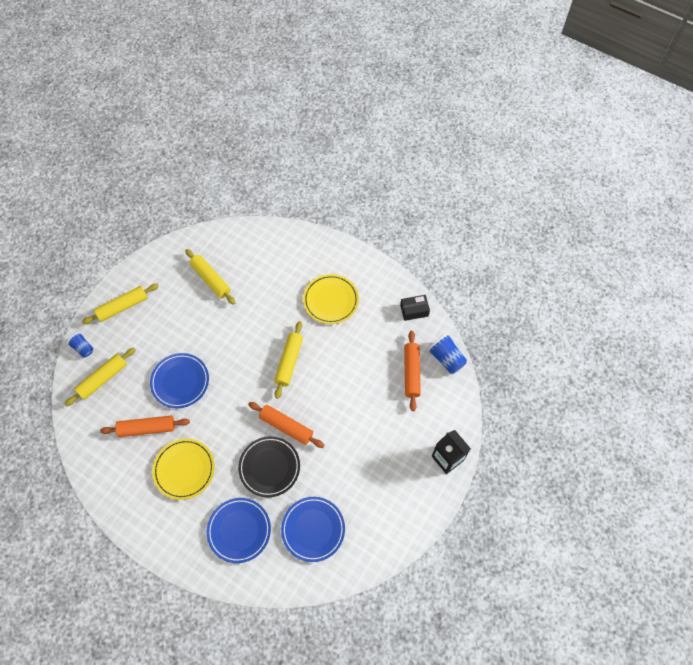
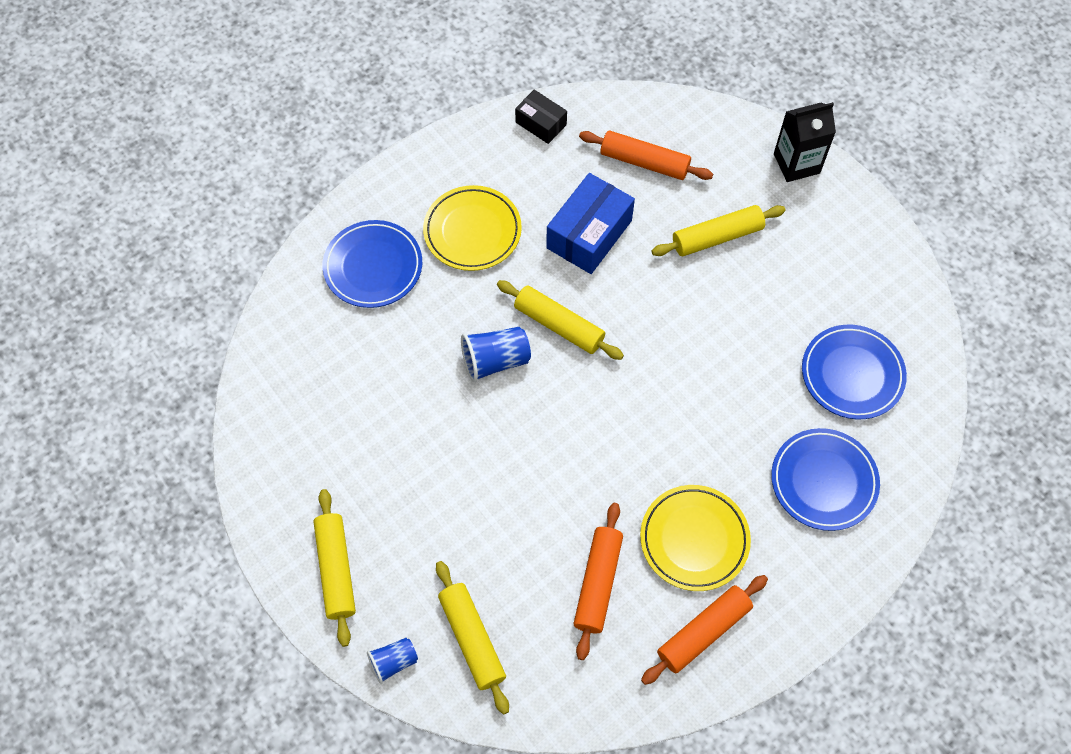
camera: 70 degrees left, 0 degrees up
blue plate [150,353,209,408] -> blue plate moved to [322,220,422,308]
yellow rolling pin [185,249,235,305] -> yellow rolling pin moved to [652,205,786,256]
black plate [238,436,300,497] -> none
orange rolling pin [248,402,324,448] -> orange rolling pin moved to [641,575,768,685]
black box [400,295,430,321] -> black box turned 60 degrees counterclockwise [515,90,567,144]
blue cup [427,333,467,374] -> blue cup moved to [461,327,531,382]
none -> blue box [546,173,635,274]

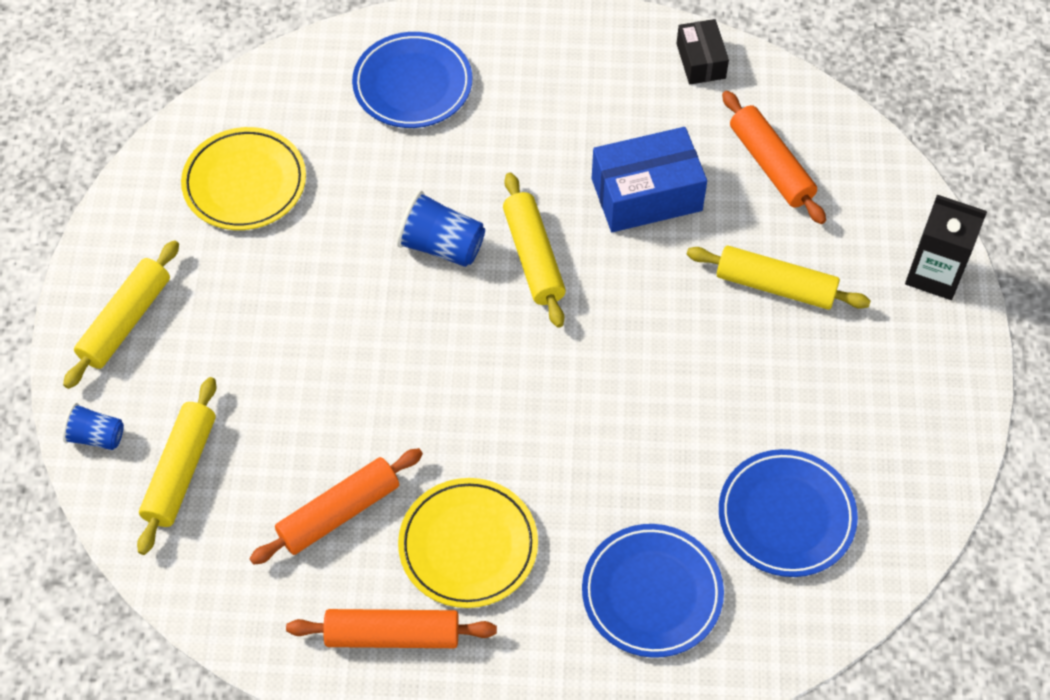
camera: 40 degrees right, 5 degrees down
yellow plate [423,185,522,271] -> yellow plate moved to [181,127,306,230]

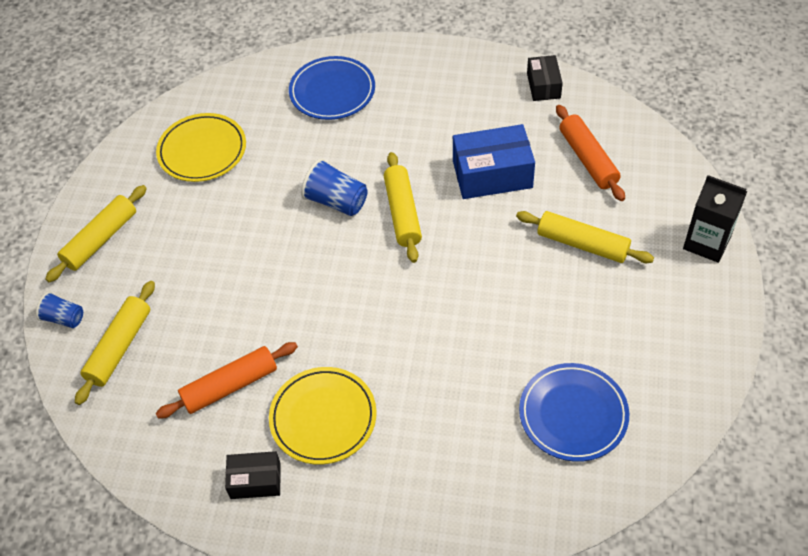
camera: 10 degrees right, 5 degrees down
orange rolling pin [286,609,497,648] -> black box [225,451,281,499]
blue plate [582,524,724,658] -> none

